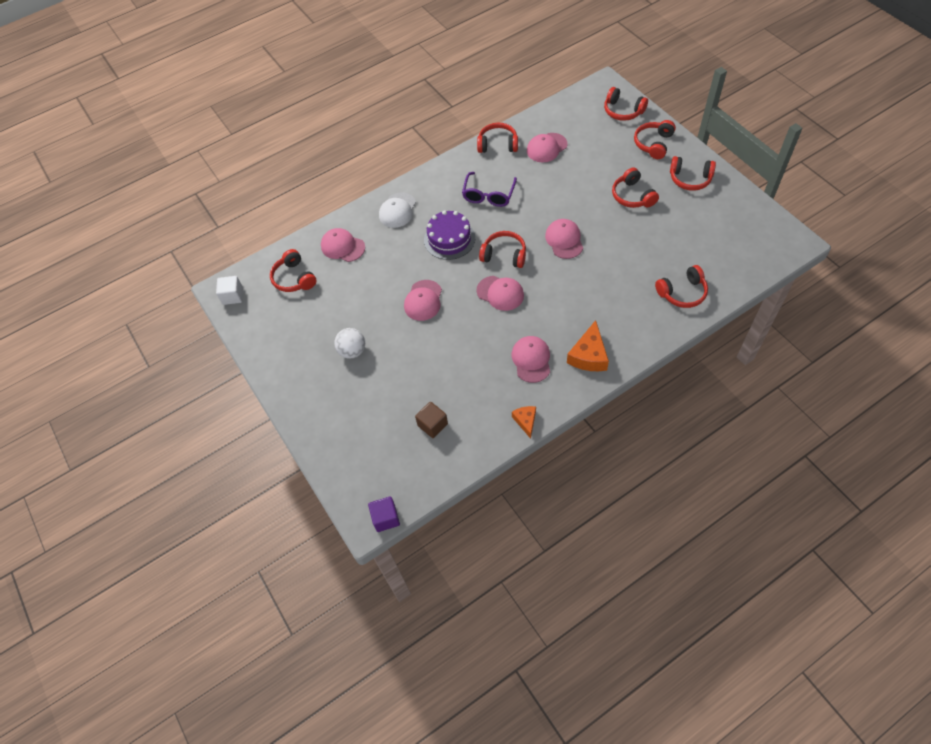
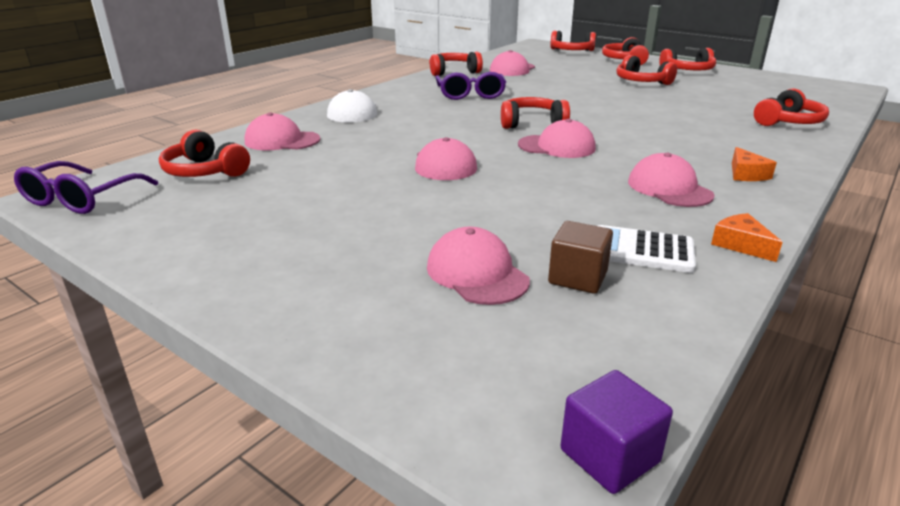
camera: 25 degrees left, 30 degrees down
white cube [216,276,243,305] -> purple glasses [14,161,158,214]
white ball [334,328,365,359] -> none
purple cake [424,210,475,260] -> none
pink cap [545,219,583,259] -> pink cap moved to [427,227,530,305]
orange cheese [567,320,609,371] -> orange cheese [732,147,777,181], size x0.60
none -> white calculator [598,225,696,273]

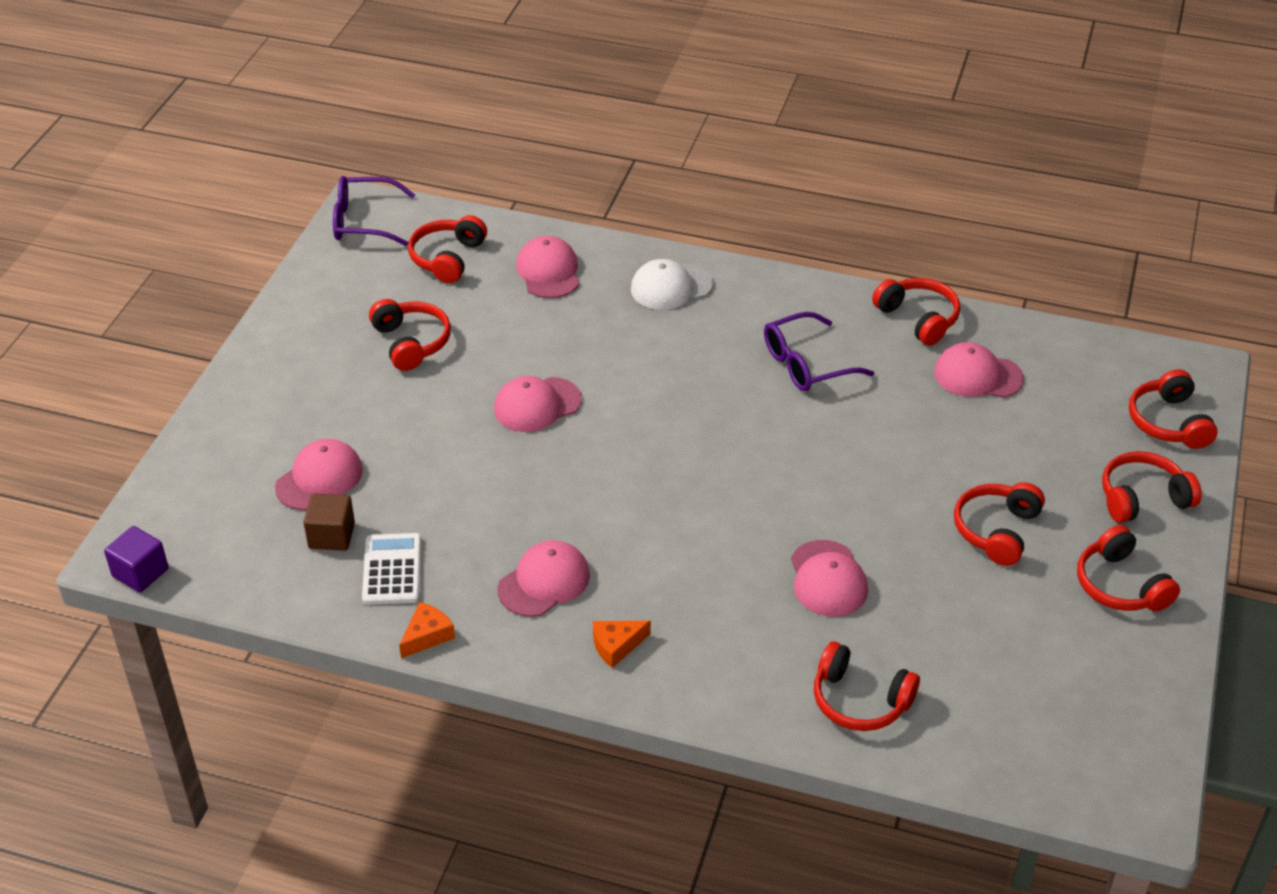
camera: 70 degrees right, 15 degrees up
red headphones [501,97,570,129] -> red headphones moved to [369,299,451,371]
pink cap [518,119,596,158] -> pink cap moved to [791,540,868,617]

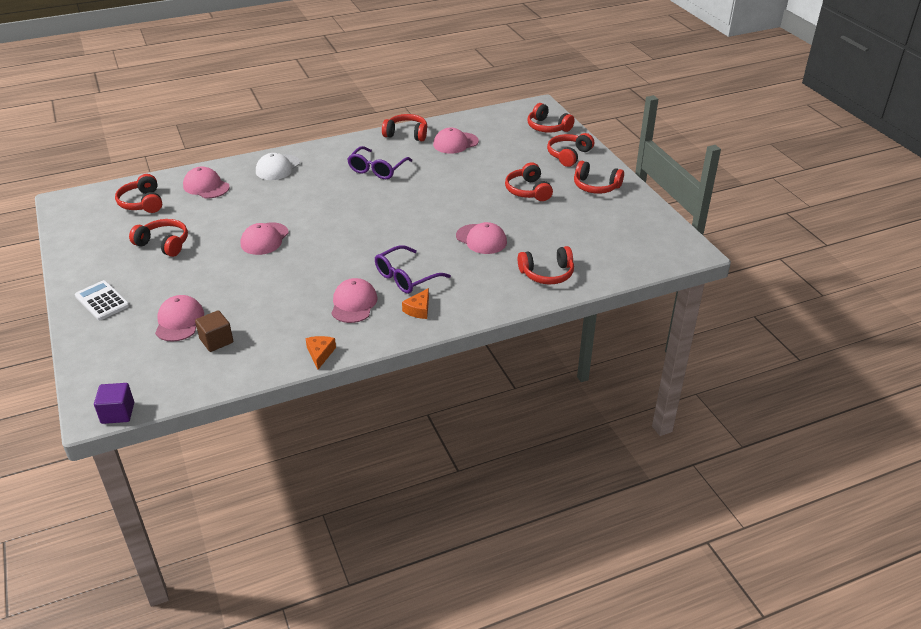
camera: 40 degrees left, 5 degrees down
purple glasses [333,176,415,246] -> purple glasses moved to [375,245,451,294]
white calculator [362,533,422,605] -> white calculator moved to [75,280,130,320]

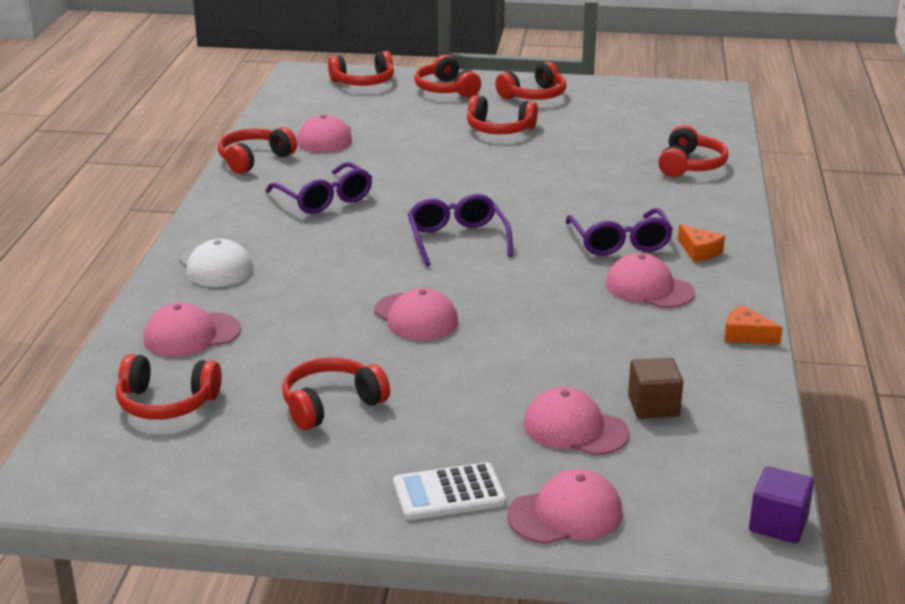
camera: 60 degrees left, 10 degrees down
pink cap [456,222,507,254] -> pink cap moved to [507,469,623,544]
none -> purple glasses [408,194,513,266]

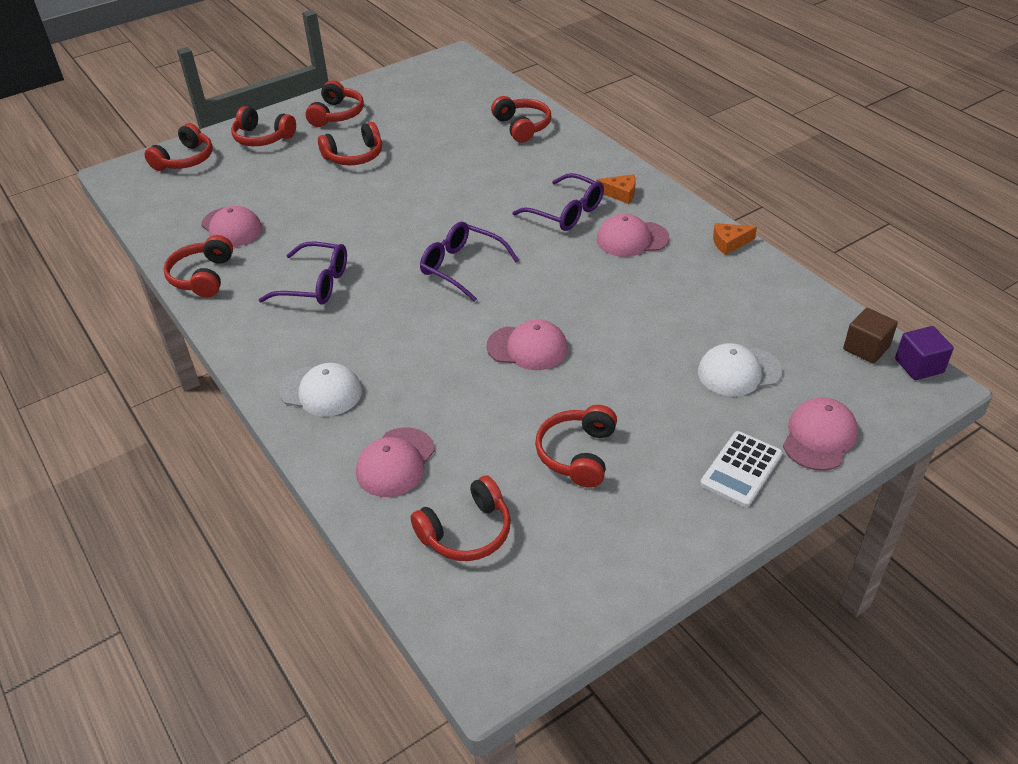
camera: 40 degrees left, 15 degrees up
pink cap [523,387,629,455] -> white cap [698,343,782,397]
brown cube [628,358,683,419] -> brown cube moved to [843,308,898,364]

